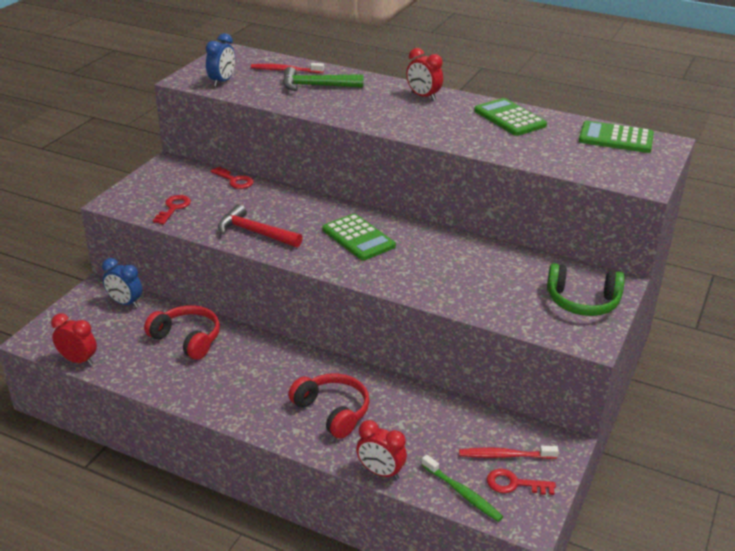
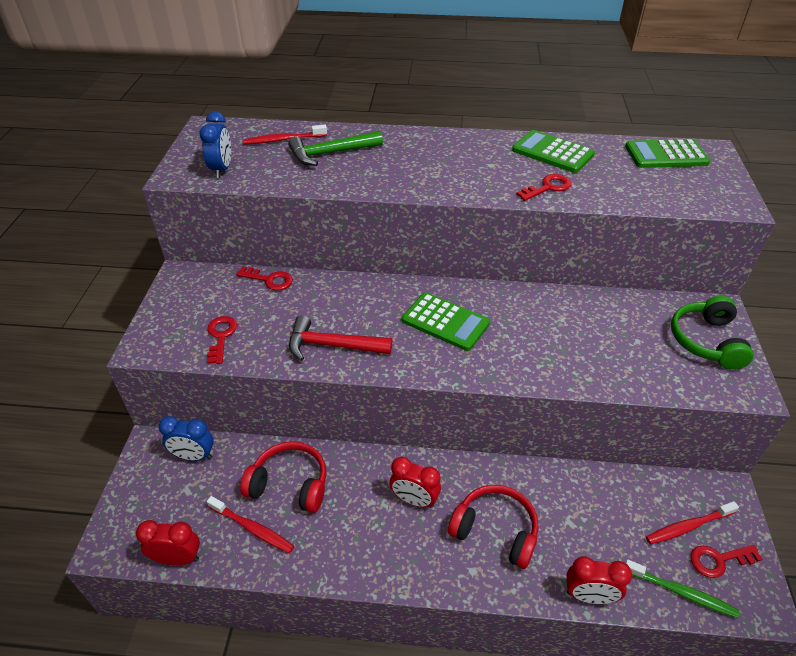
camera: 20 degrees left, 10 degrees up
red clock [406,48,443,101] -> red clock moved to [390,457,441,508]
green headphones [547,263,625,316] -> green headphones turned 105 degrees clockwise [671,296,754,370]
none -> red toothbrush [207,496,294,553]
none -> red key [516,174,571,201]

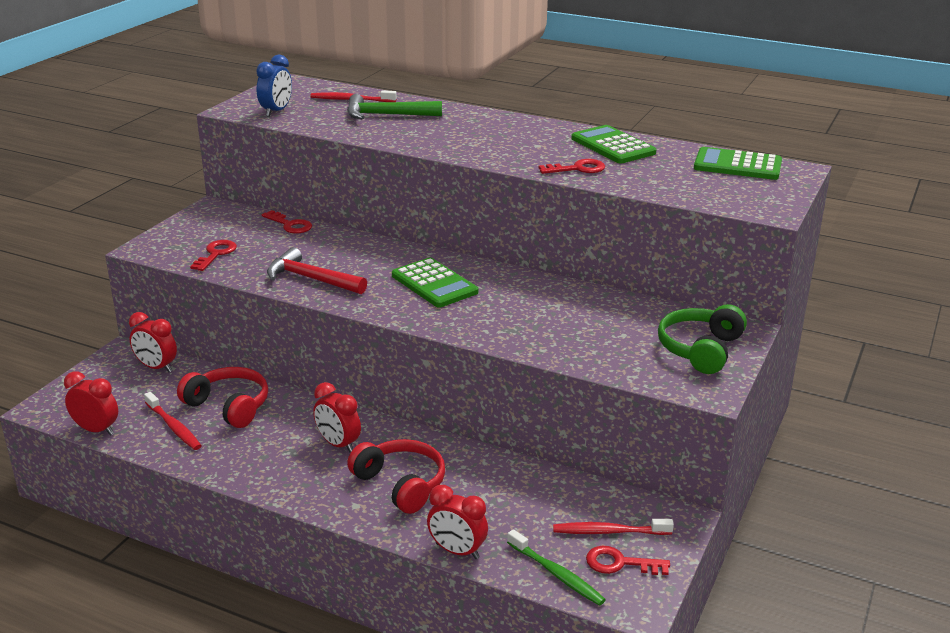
camera: 20 degrees right, 15 degrees down
blue clock [159,416,214,461] -> red clock [129,312,177,372]

